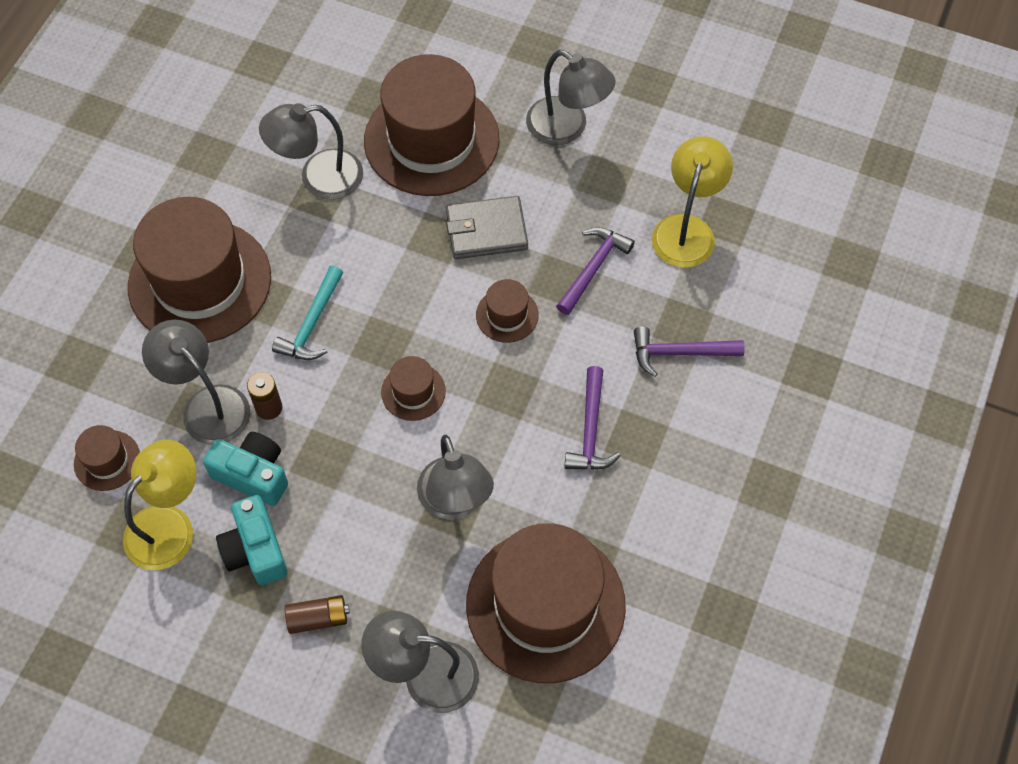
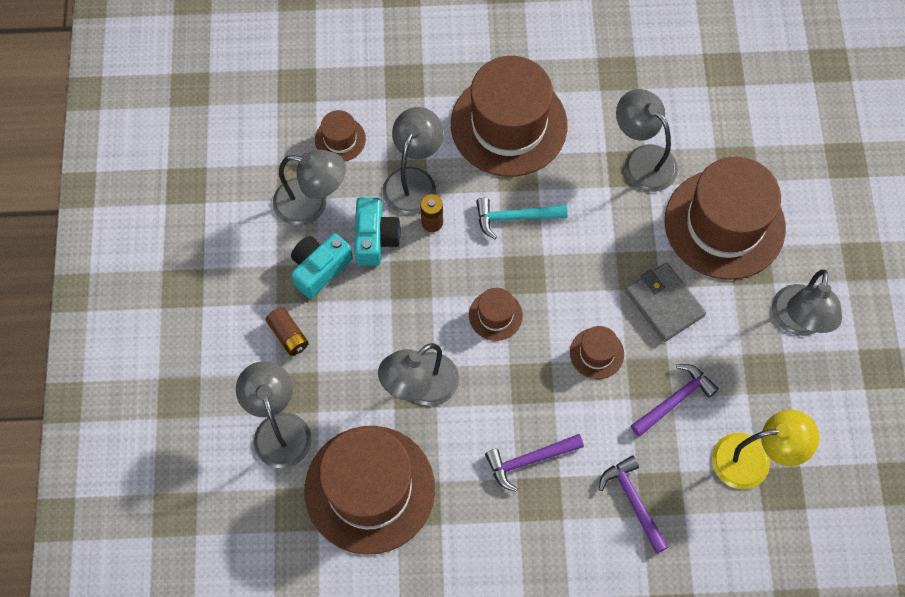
camera: 65 degrees right, 5 degrees up
yellow lamp [123,440,197,570] -> grey lamp [273,150,346,226]
purple hammer [556,227,635,315] -> purple hammer turned 45 degrees counterclockwise [631,364,719,437]

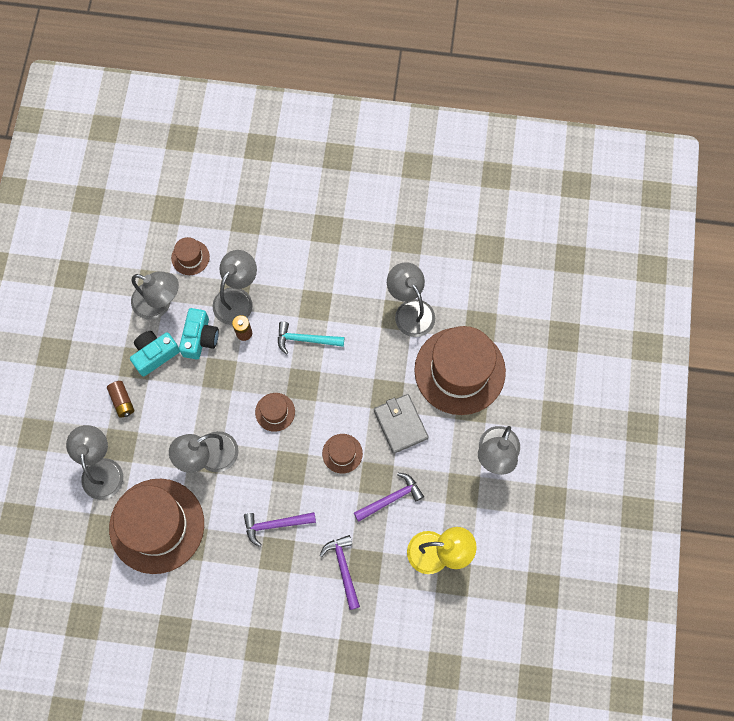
camera: 10 degrees right, 5 degrees up
brown hat [451,56,568,177] -> none

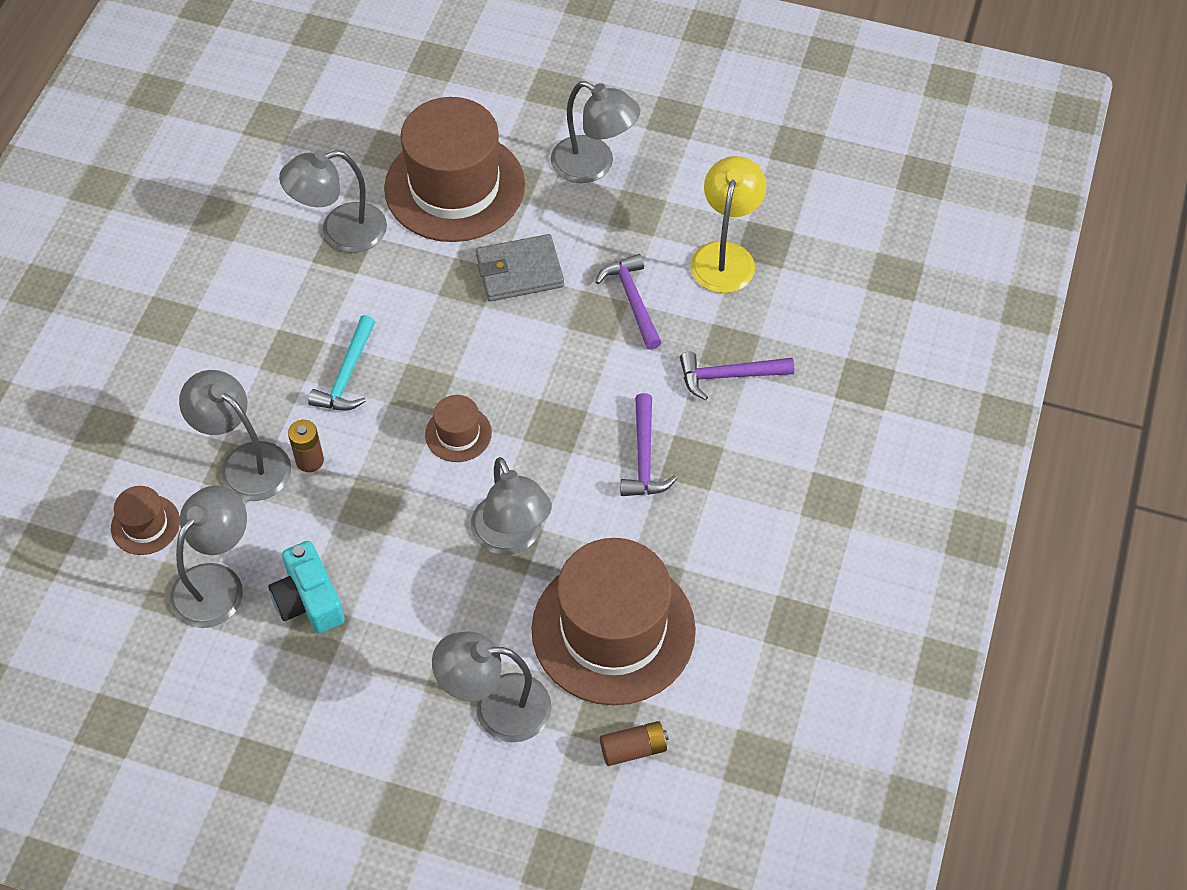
camera: 80 degrees left, 15 degrees down
brown battery [107,381,134,417] -> brown battery moved to [600,721,668,766]
turquoise camera [179,308,219,359] -> none
brown hat [322,434,363,474] -> none

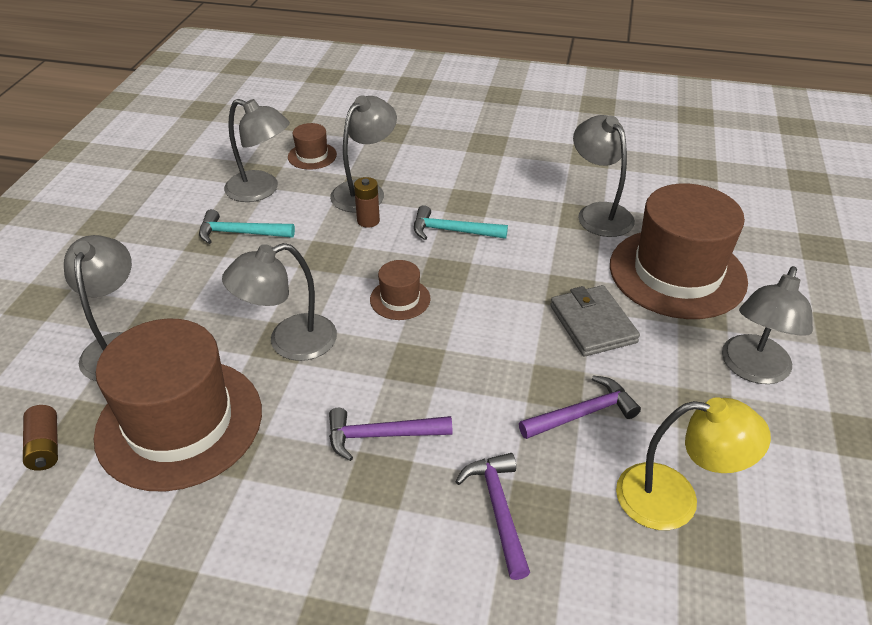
camera: 85 degrees right, 15 degrees down
turquoise camera [269,541,345,634] -> turquoise hammer [199,209,295,244]

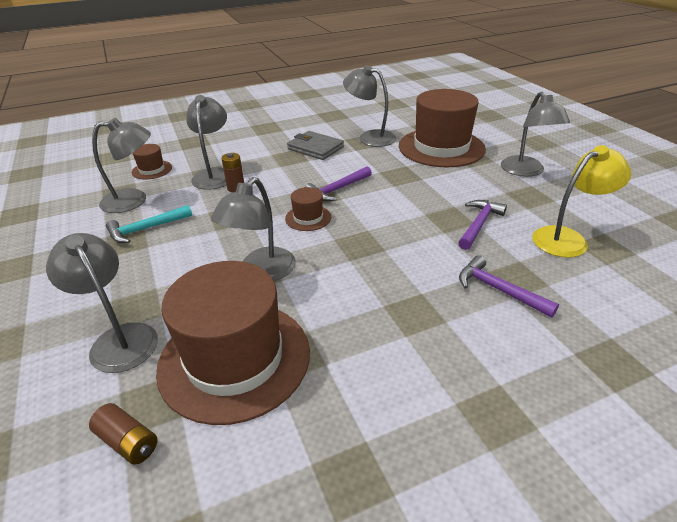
camera: 35 degrees left, 5 degrees down
purple hammer [329,408,452,461] -> purple hammer moved to [305,166,372,201]
turquoise hammer [414,205,508,240] -> none
grey wallet [550,285,640,357] -> grey wallet moved to [287,131,344,160]

